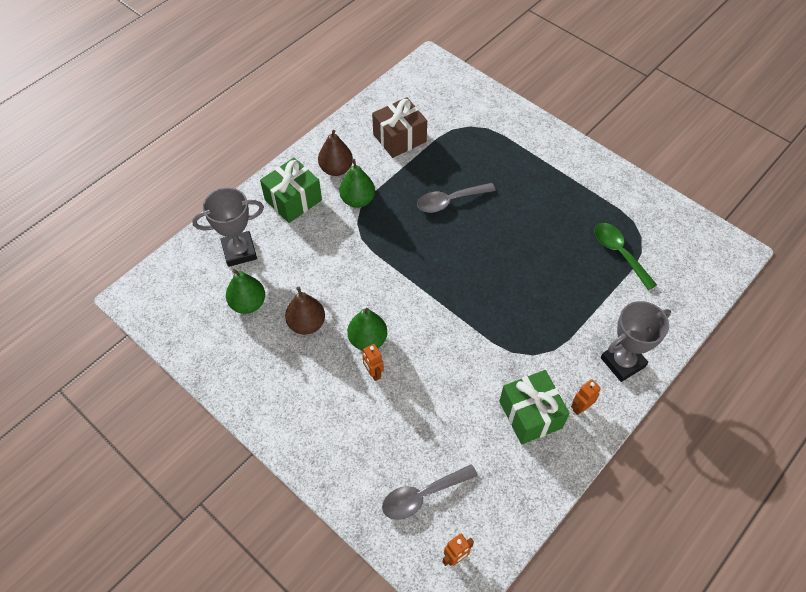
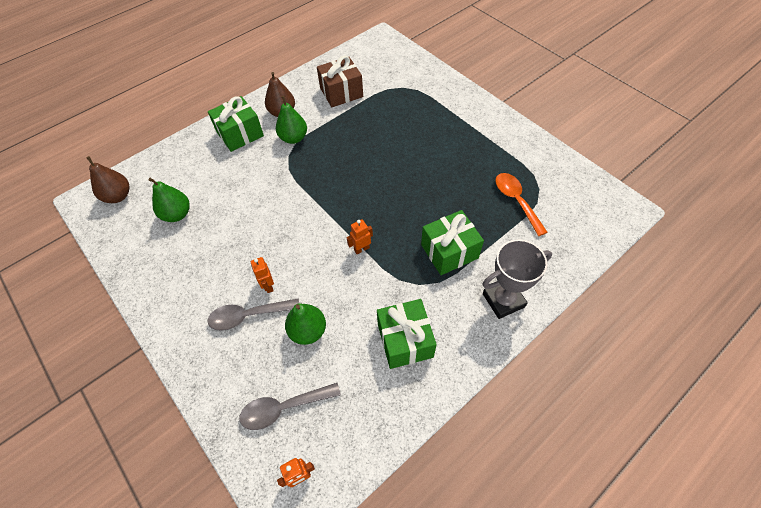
camera: 10 degrees right, 0 degrees up
grey trophy [192,188,264,267] -> none
brown pear [285,287,325,335] -> brown pear moved to [86,156,130,203]
green pear [347,308,387,351] -> green pear moved to [285,303,326,345]
grey spoon [417,183,496,212] -> grey spoon moved to [207,299,299,331]
orange robot [571,379,601,415] -> orange robot moved to [347,219,373,254]
green spoon [594,223,657,290] -> orange spoon [495,173,547,236]
none -> green gift [421,210,484,275]

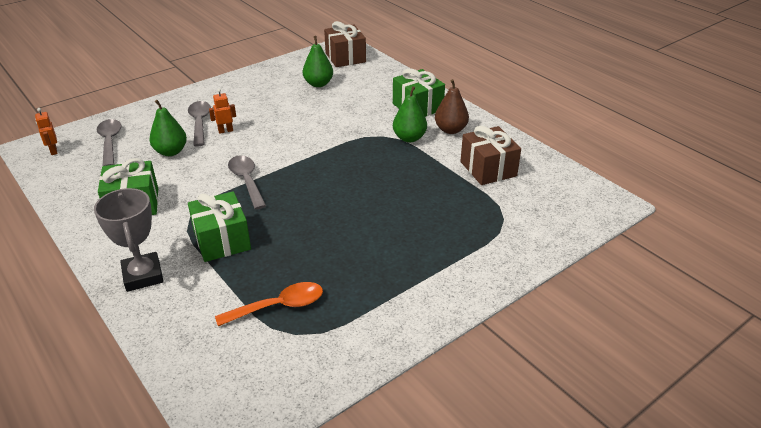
camera: 90 degrees right, 20 degrees down
brown pear [86,156,130,203] -> brown gift [324,21,366,67]
orange robot [347,219,373,254] -> grey spoon [228,155,266,210]

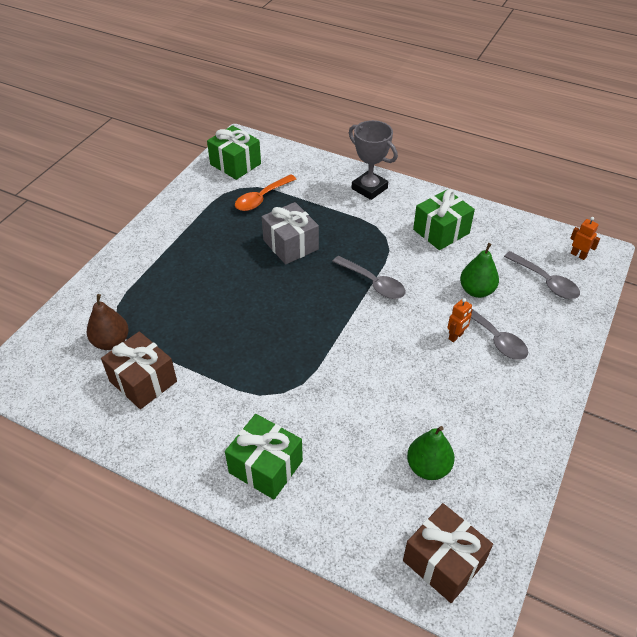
camera: 155 degrees right, 10 degrees up
green gift [188,191,251,262] -> green gift moved to [207,125,261,180]
green pear [393,86,427,142] -> none
brown pear [435,79,469,134] -> brown pear moved to [87,294,129,350]
none -> grey gift [262,202,319,265]

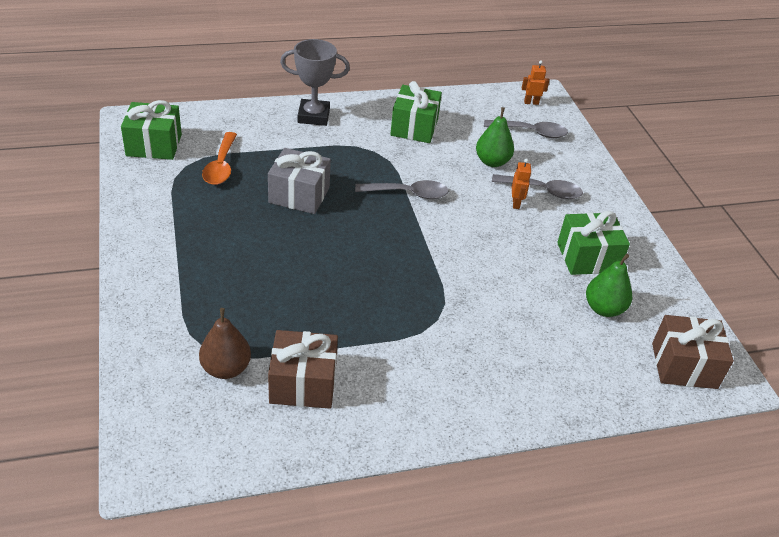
camera: 45 degrees left, 5 degrees down
green gift [225,414,303,500] -> green gift moved to [557,211,630,275]

